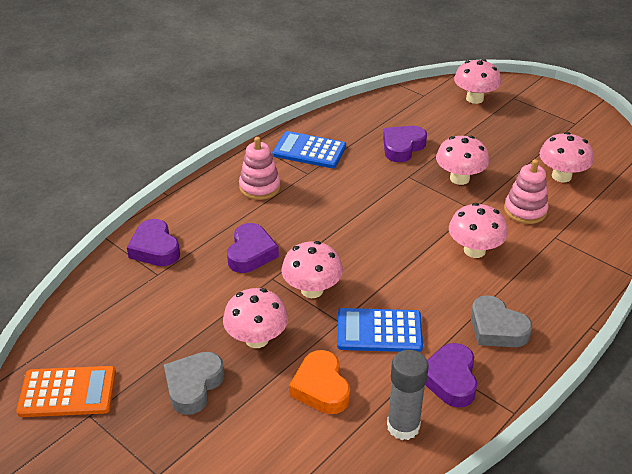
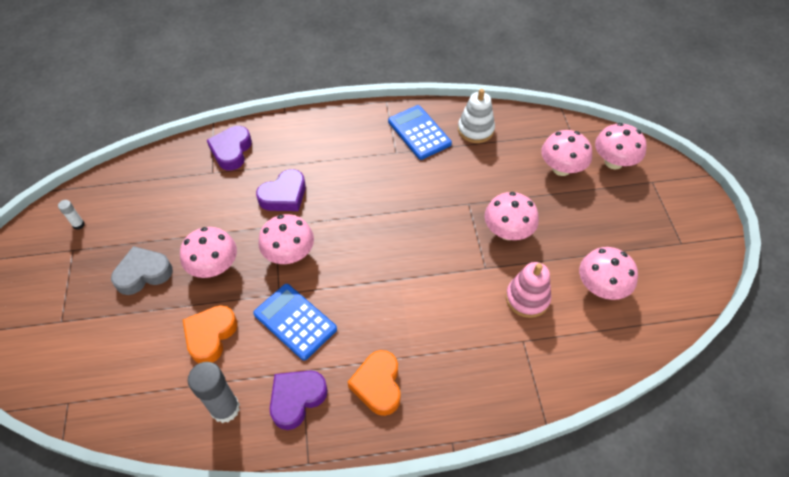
camera: 40 degrees right, 15 degrees up
orange calculator [16,366,116,417] -> white glue stick [58,200,85,230]
pink stacking toy [239,137,281,200] -> none
purple heart [383,126,427,162] -> none
pink mushroom [449,203,508,258] -> pink mushroom moved to [541,130,592,176]
grey heart [471,295,532,347] -> orange heart [348,350,401,416]
none -> white stacking toy [458,89,495,143]

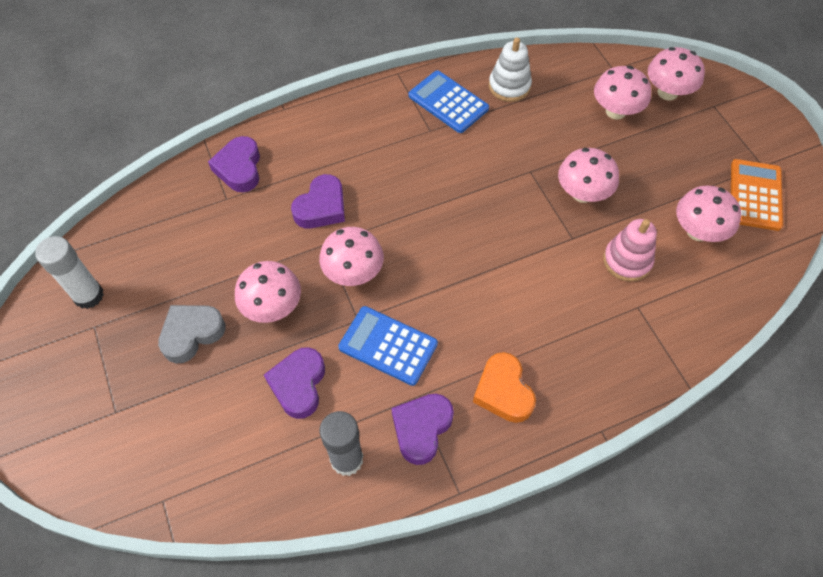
camera: 15 degrees left, 5 degrees up
white glue stick [58,200,85,230] -> white glue stick [35,236,104,309], size x2.10
orange heart [183,305,238,364] -> purple heart [264,347,325,419]
none -> orange calculator [731,159,783,231]

